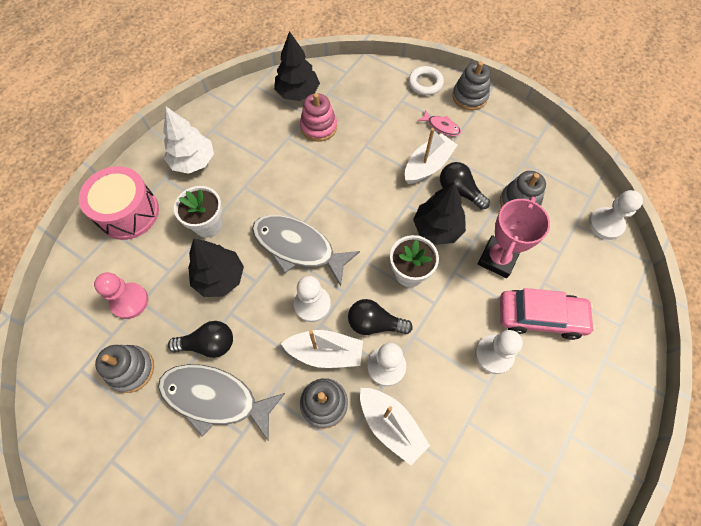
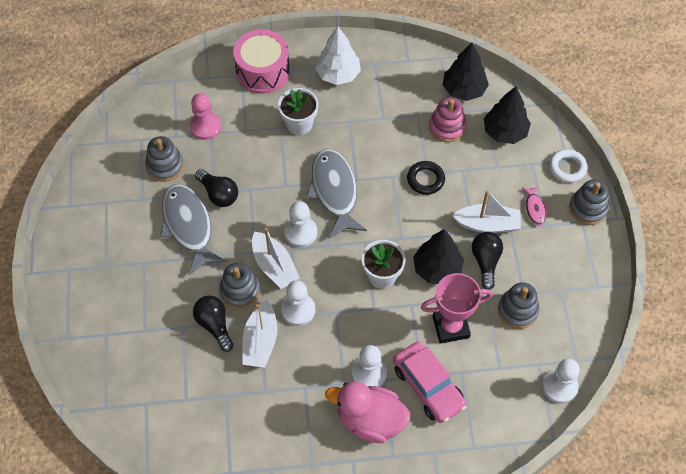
camera: 50 degrees right, 5 degrees down
black tree [188,239,244,297] -> black tree moved to [484,86,531,144]
black light bulb [348,299,413,335] -> black light bulb moved to [193,295,234,352]
none -> pink duck [325,381,410,443]
none -> black ring [407,161,445,195]

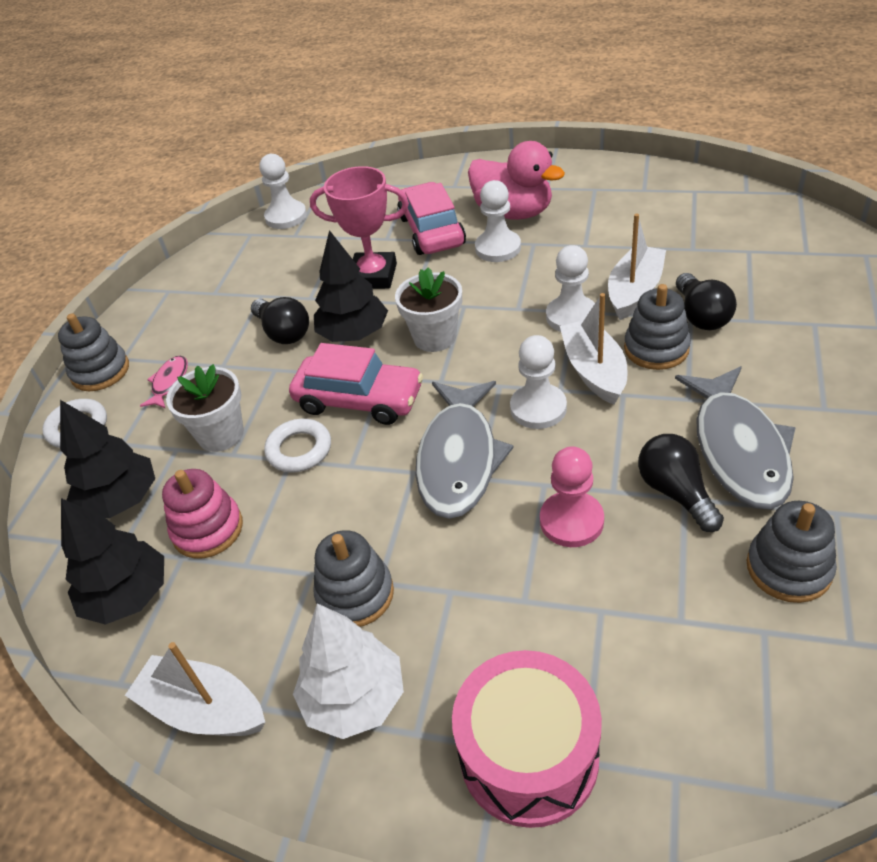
camera: 155 degrees left, 15 degrees down
pink pawn [190,93,221,140] -> pink pawn moved to [540,446,604,547]
white flower pot [278,88,318,135] -> white flower pot moved to [166,364,244,452]
black ring [407,161,445,195] -> white ring [264,419,331,472]
white boat [452,190,521,233] -> white boat moved to [125,642,265,736]
black light bulb [472,232,503,290] -> black light bulb turned 60 degrees counterclockwise [251,297,309,344]
grey stacking toy [498,282,540,329] -> grey stacking toy moved to [314,530,394,627]
none -> pink car [289,343,423,425]

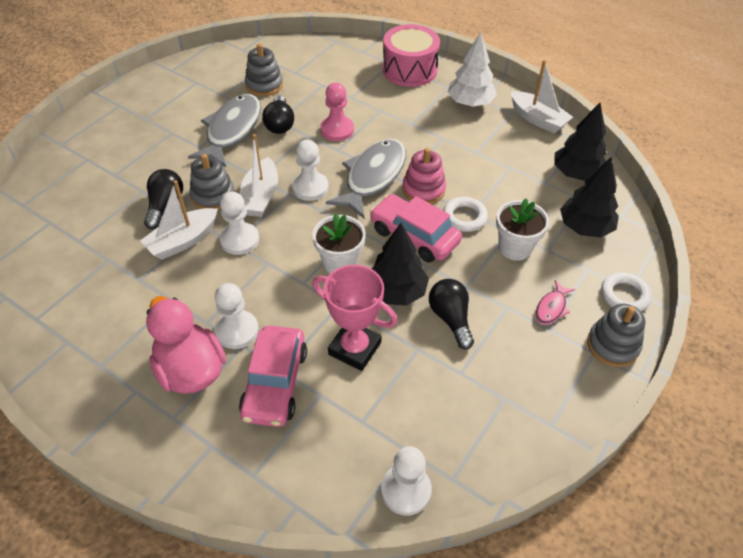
camera: 165 degrees left, 5 degrees up
pink stacking toy [162,469,243,559] -> pink stacking toy moved to [402,148,446,204]
grey stacking toy [314,530,394,627] -> none

